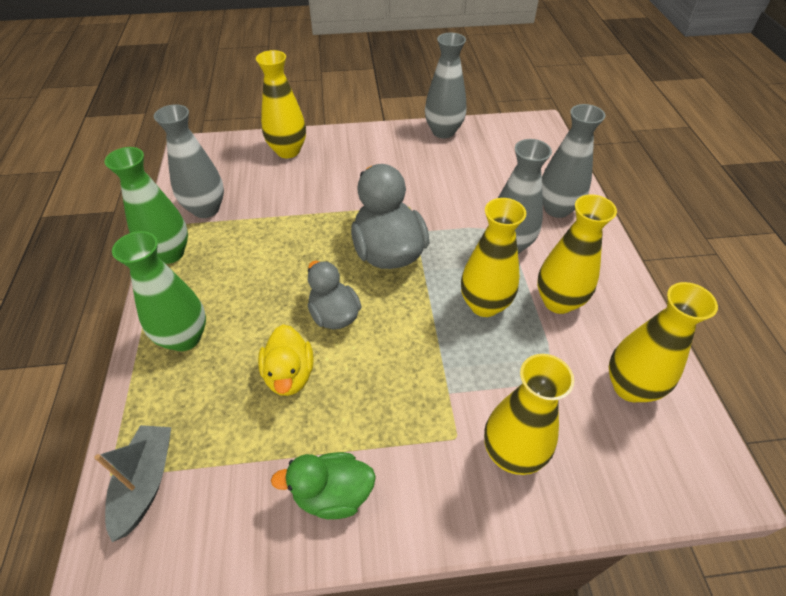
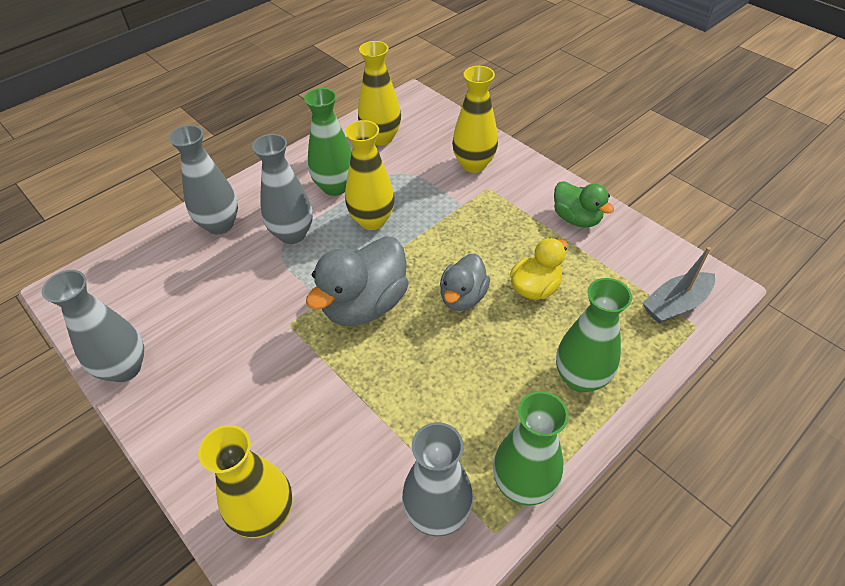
camera: 125 degrees left, 0 degrees up
yellow vase [537,194,617,314] -> green vase [304,88,352,196]

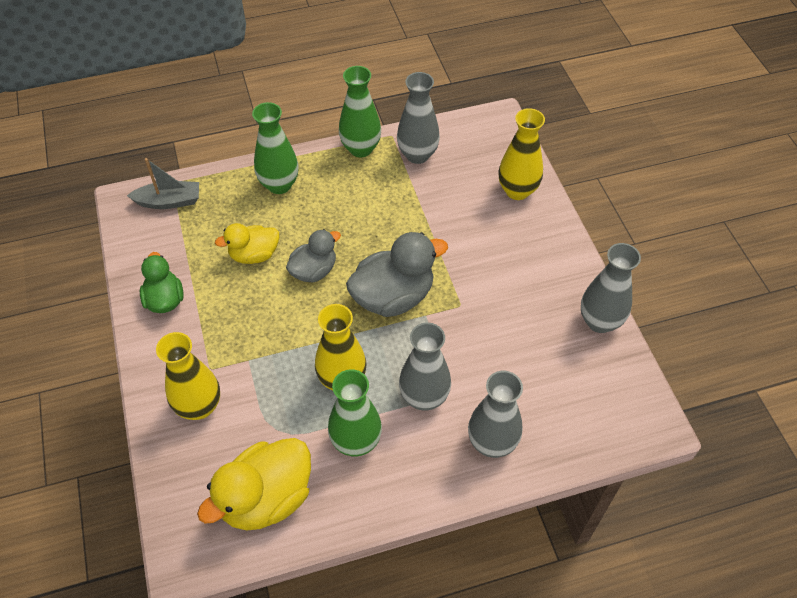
camera: 155 degrees left, 5 degrees up
yellow vase [358,41,401,145] -> yellow duck [197,438,311,530]

